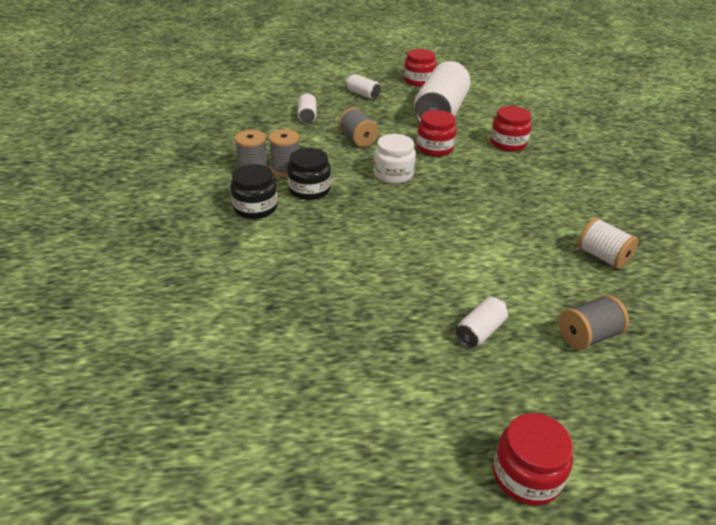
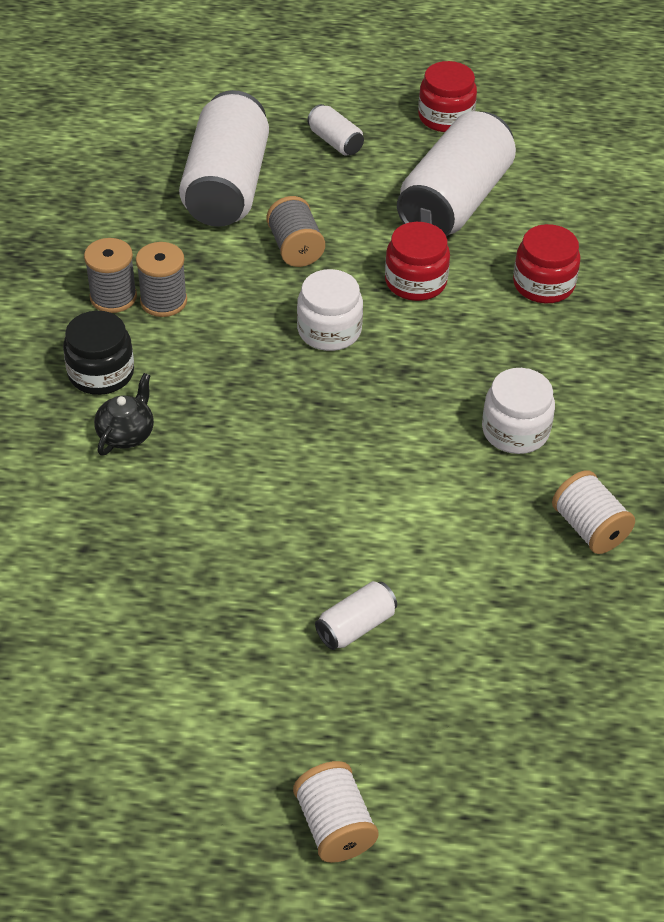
camera: 10 degrees right, 10 degrees up
black jar [287,148,331,200] -> none
white can [298,93,317,123] -> white can [179,90,269,227], size x2.30
red jar [493,413,573,505] -> white spool [293,761,379,863]
grey spool [559,295,629,350] -> none
none -> black teapot [94,373,154,456]
none -> white jar [482,368,555,454]

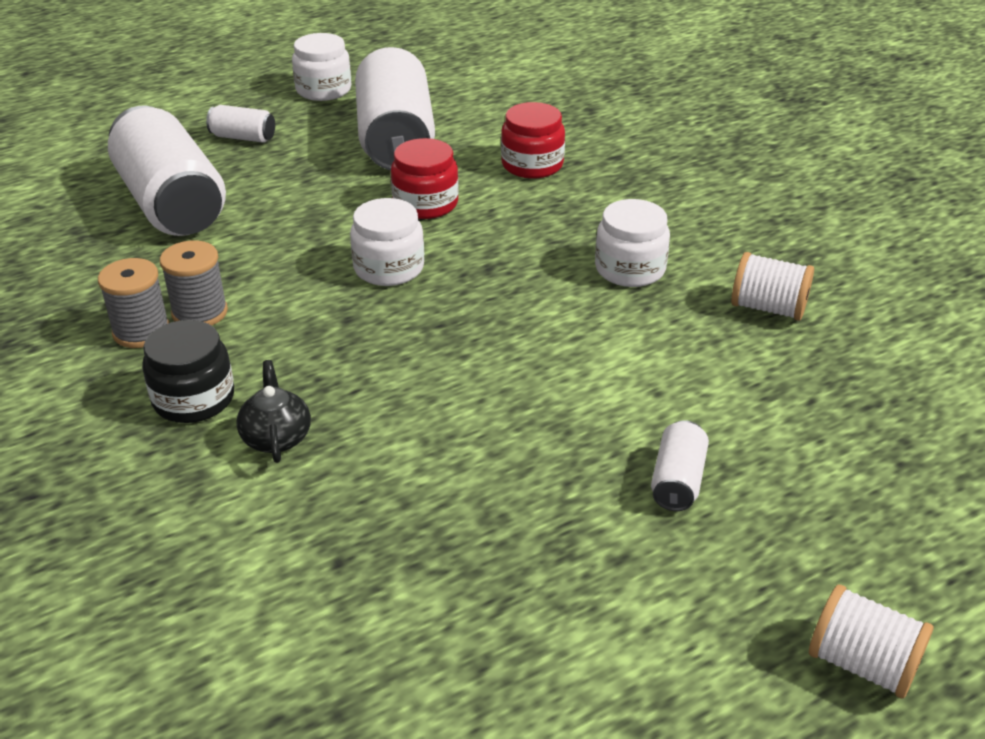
camera: 35 degrees left, 10 degrees down
grey spool [266,196,325,267] -> none
red jar [418,61,477,132] -> white jar [292,33,351,101]

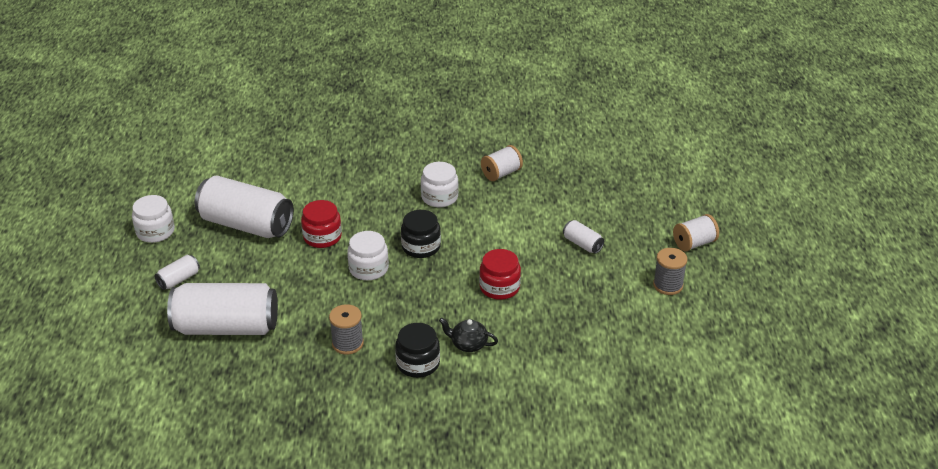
camera: 60 degrees left, 0 degrees up
grey spool [98,258,169,348] -> grey spool moved to [653,248,687,295]
red jar [501,102,565,179] -> red jar moved to [479,249,521,300]
none -> black jar [401,210,441,258]

